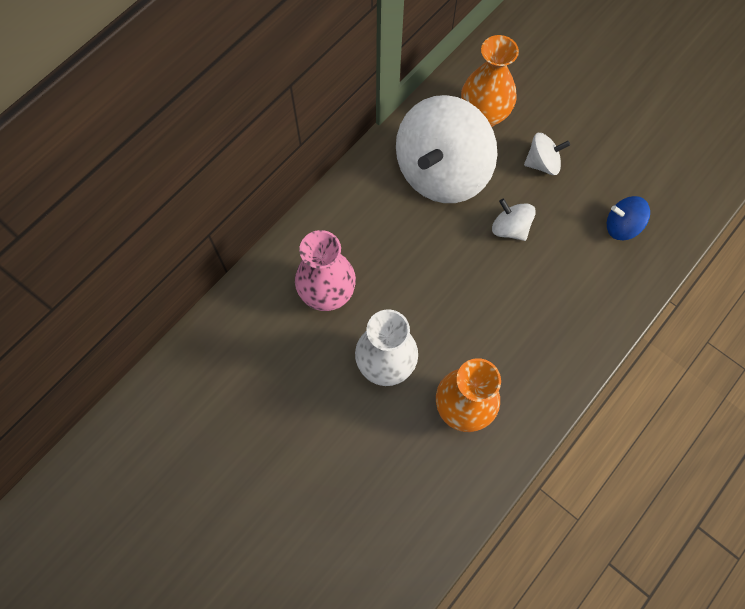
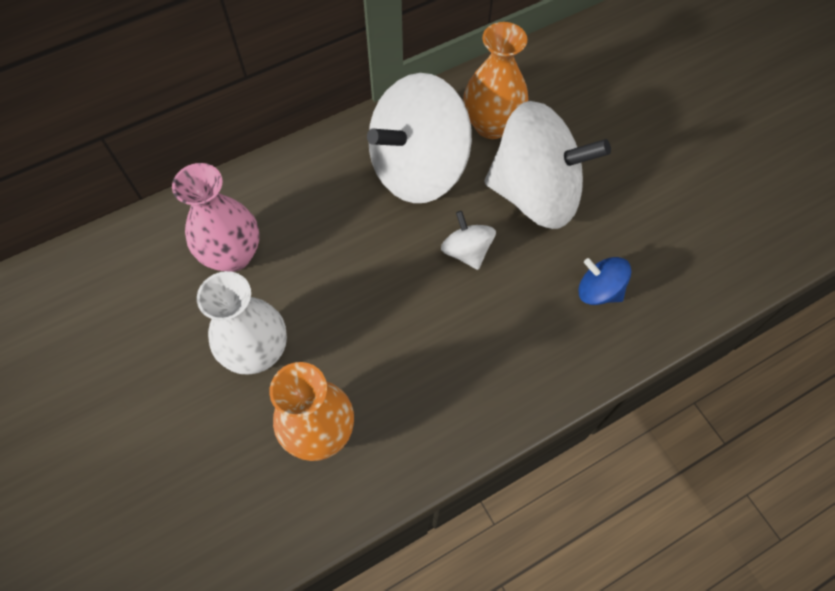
camera: 20 degrees right, 5 degrees down
white spinning top [524,133,570,175] -> white spinning top [485,101,611,229], size x2.25

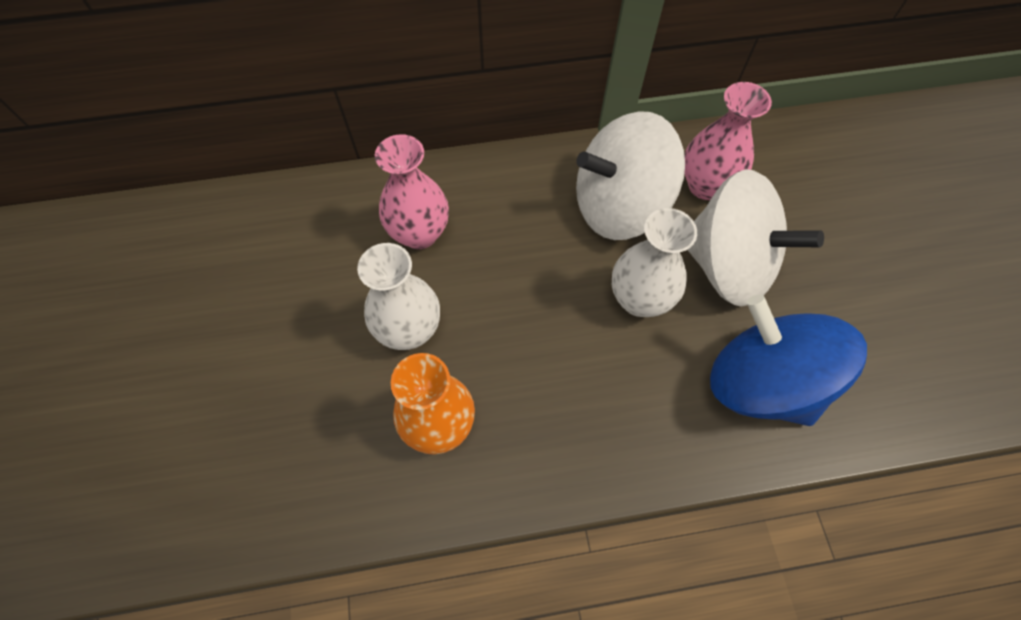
camera: 20 degrees right, 0 degrees up
white spinning top [441,211,496,270] -> white vase [612,208,697,317]
orange vase [463,22,528,139] -> pink vase [684,82,772,200]
blue spinning top [578,257,631,305] -> blue spinning top [710,295,867,426], size x2.25

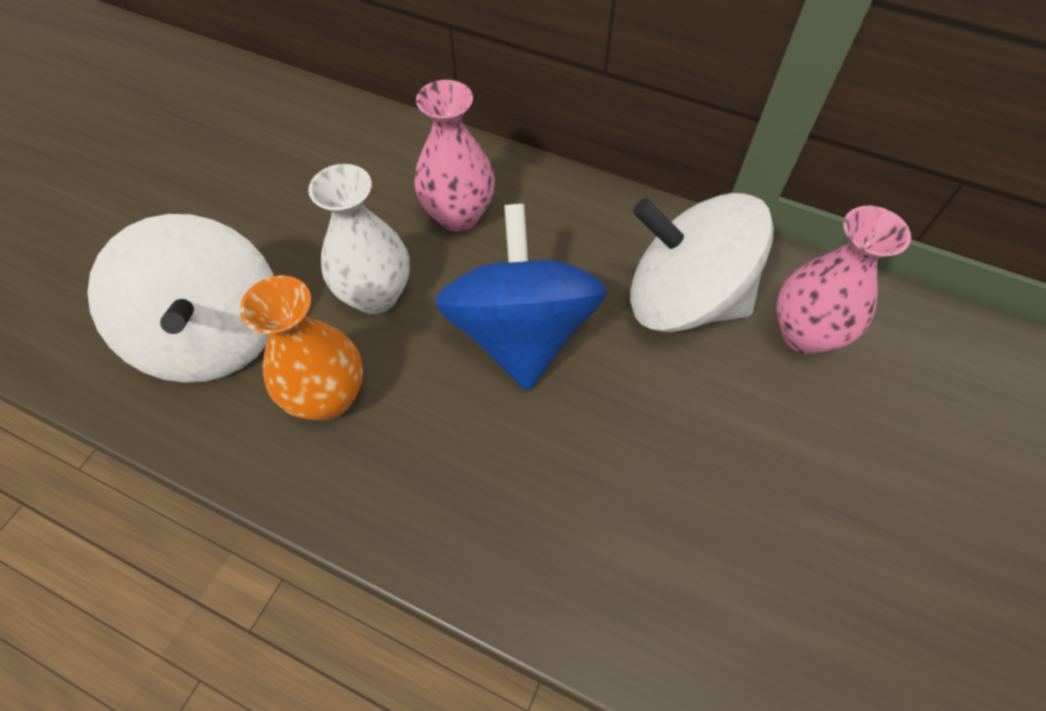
camera: 35 degrees right, 5 degrees down
white vase [612,208,697,317] -> none
white spinning top [687,169,824,307] -> white spinning top moved to [87,214,274,383]
blue spinning top [710,295,867,426] -> blue spinning top moved to [435,204,607,391]

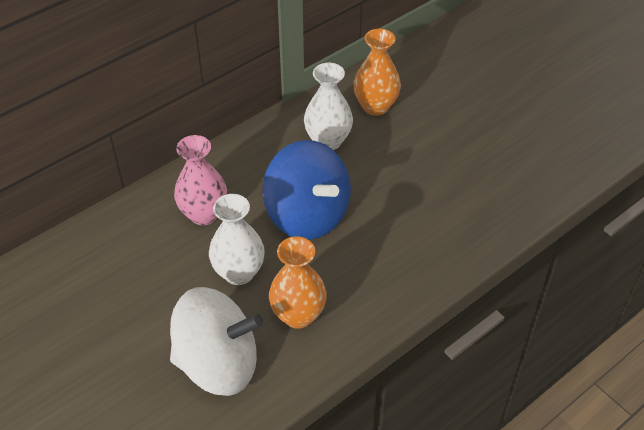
camera: 65 degrees left, 10 degrees down
blue spinning top [435,204,607,391] -> blue spinning top turned 150 degrees counterclockwise [262,140,351,240]
white spinning top [630,193,774,332] -> white vase [304,63,353,150]
pink vase [777,206,911,354] -> orange vase [353,29,401,116]

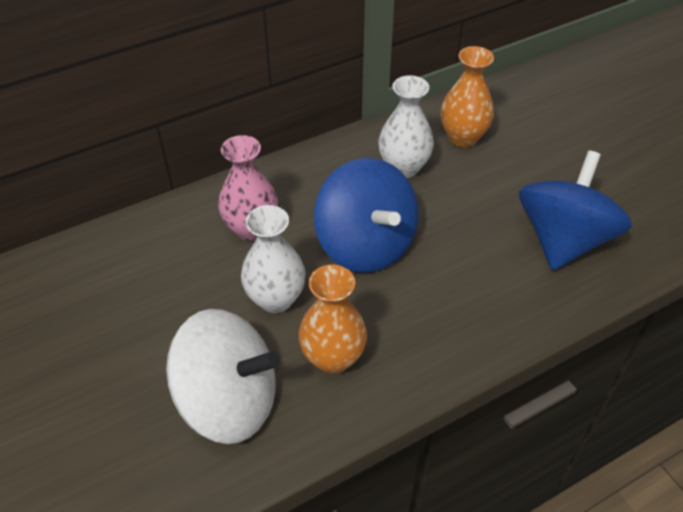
camera: 10 degrees right, 0 degrees up
none -> blue spinning top [519,151,632,270]

